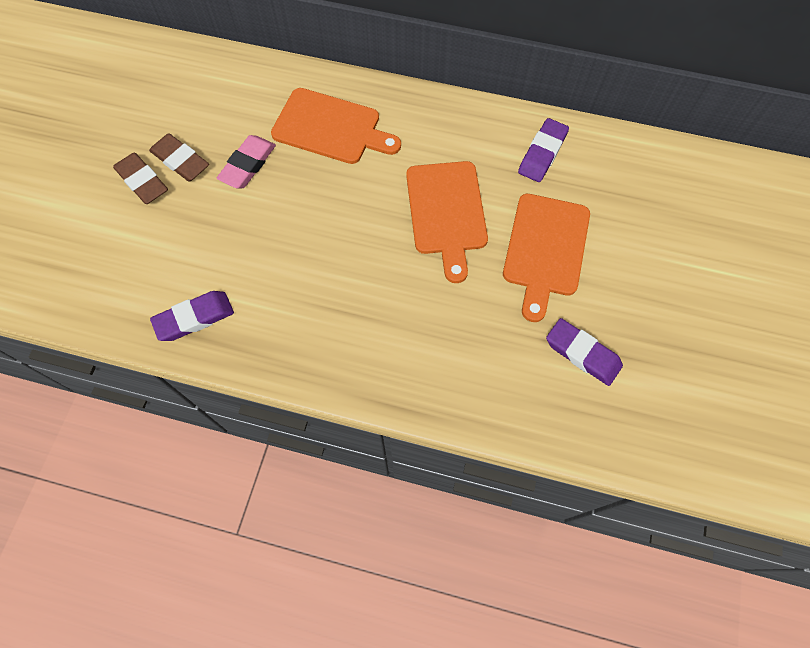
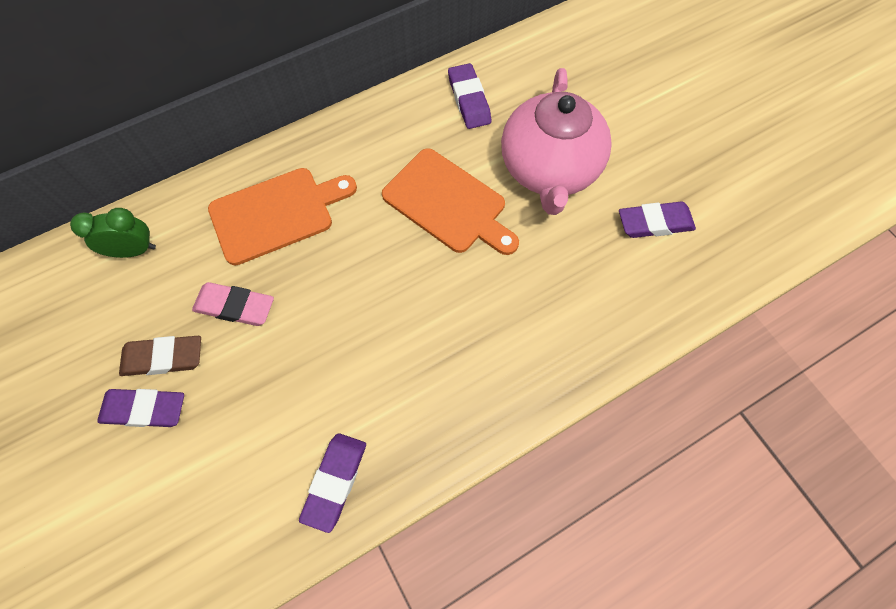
camera: 45 degrees left, 0 degrees up
brown eraser [113,152,168,204] -> purple eraser [97,389,184,427]
pink eraser [216,135,276,189] -> pink eraser turned 60 degrees counterclockwise [192,282,274,326]
orange cutting board [503,194,590,322] -> pink teapot [501,68,612,215]
none -> green clock [70,208,156,258]

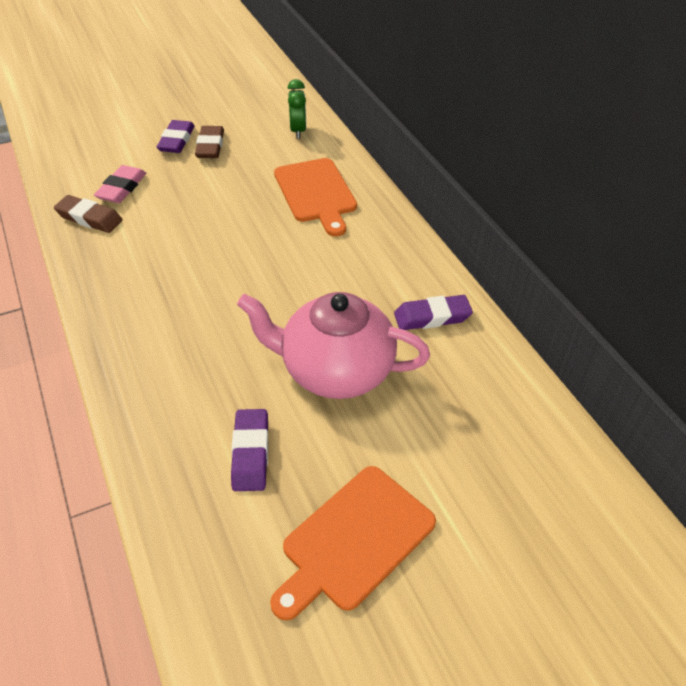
camera: 95 degrees right, 20 degrees down
pink eraser [192,282,274,326] -> pink eraser moved to [94,165,146,203]
purple eraser [299,433,366,533] -> brown eraser [54,195,123,233]
orange cutting board [382,148,519,255] -> orange cutting board moved to [270,466,436,621]

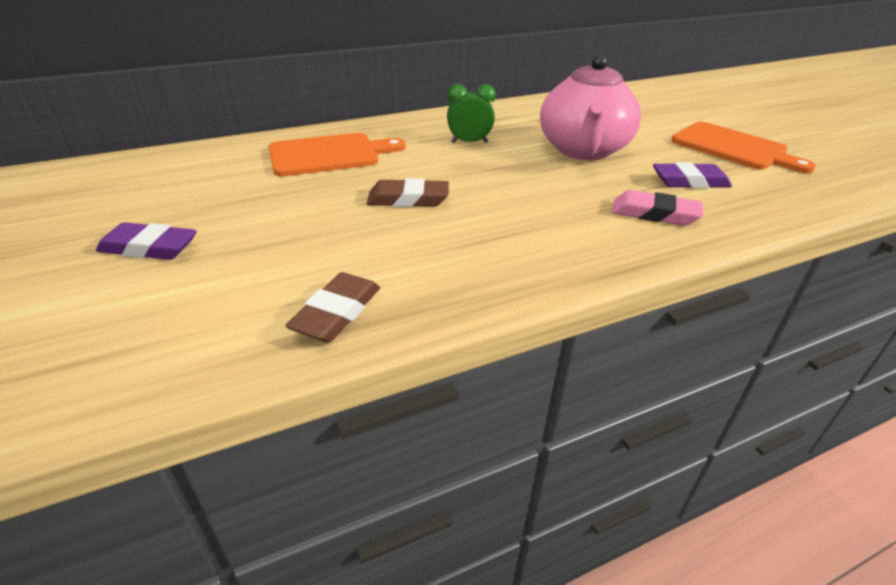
camera: 90 degrees left, 10 degrees down
pink eraser [94,165,146,203] -> pink eraser moved to [612,190,703,226]
brown eraser [195,126,224,158] -> brown eraser moved to [367,178,449,207]
green clock [287,79,306,139] -> green clock moved to [447,84,496,143]
purple eraser [394,295,473,330] -> none

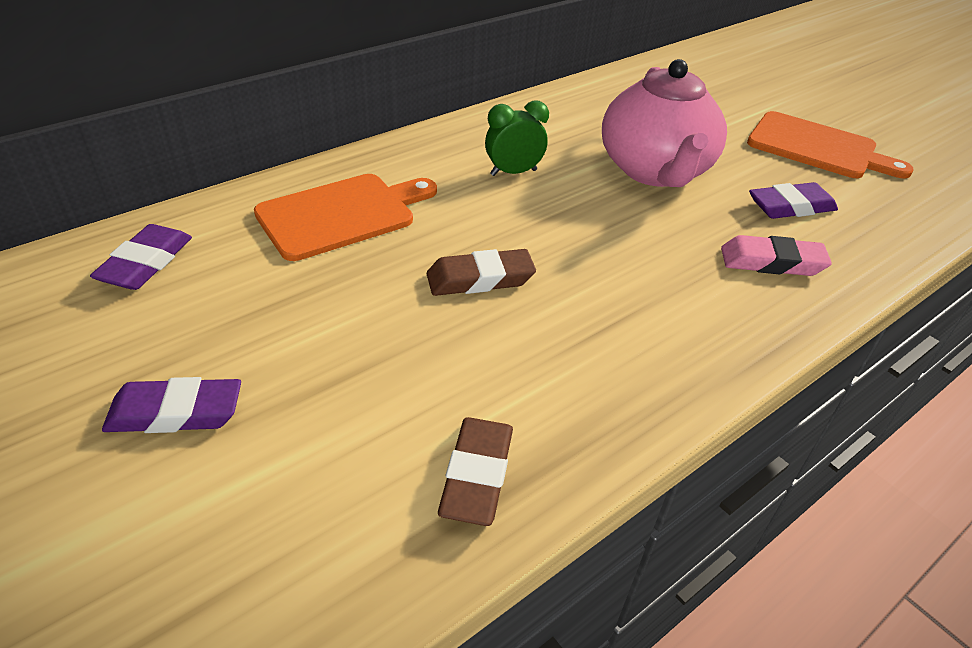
camera: 15 degrees left, 5 degrees up
none -> purple eraser [90,224,192,290]

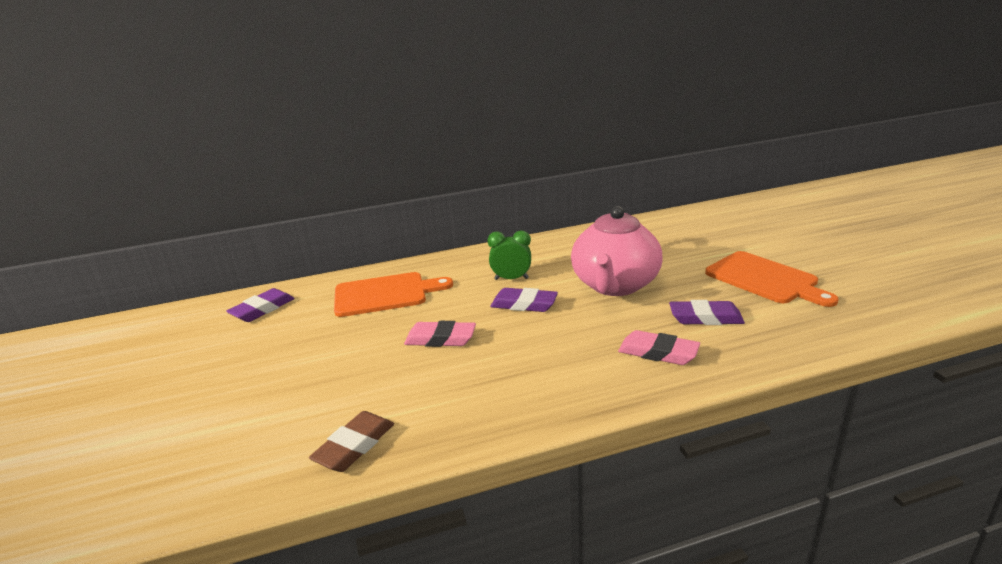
camera: 25 degrees right, 15 degrees down
purple eraser [102,377,241,433] -> purple eraser moved to [490,288,558,312]
brown eraser [427,249,536,296] -> pink eraser [404,321,476,347]

